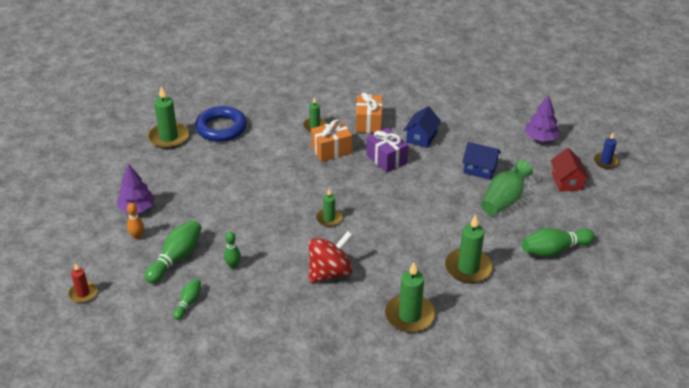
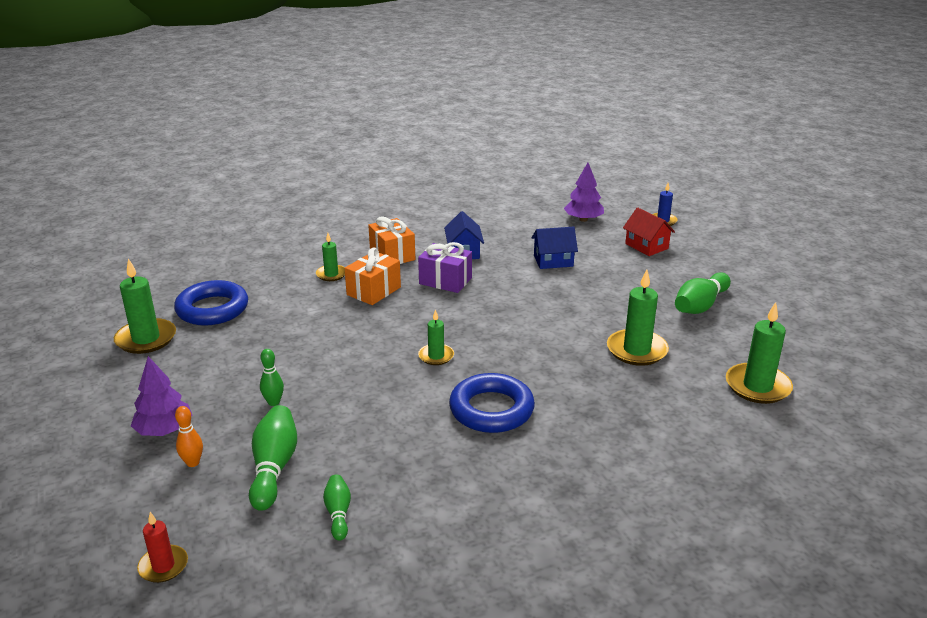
camera: 30 degrees left, 10 degrees down
green bowling pin [224,232,241,269] -> green bowling pin moved to [260,349,284,406]
red spinning top [309,231,353,283] -> blue ring [449,373,535,433]
green candle [385,262,435,332] -> green candle moved to [726,302,793,404]
green vase [481,160,533,216] -> none

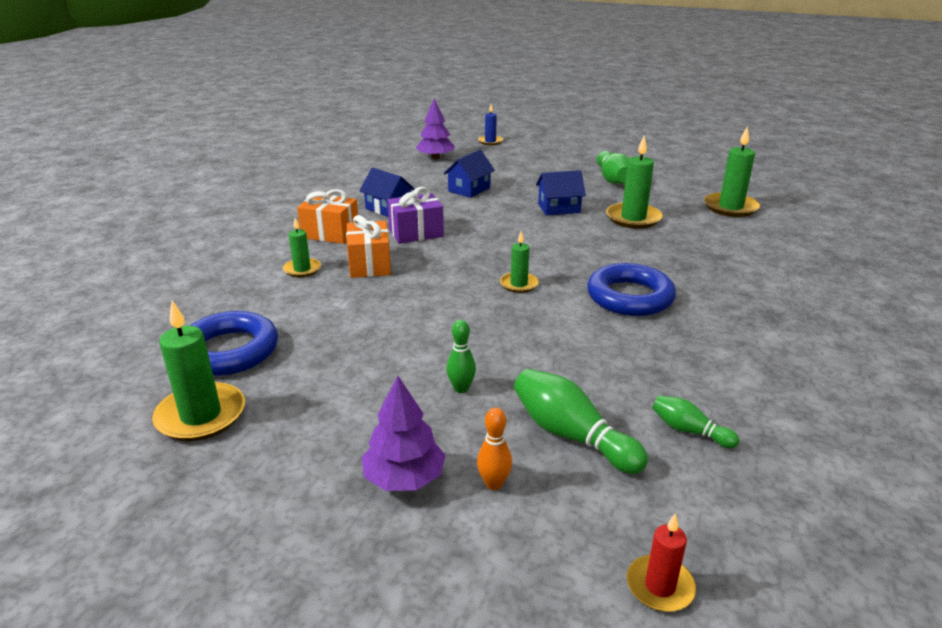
camera: 45 degrees left, 0 degrees up
red house [623,208,675,256] -> none
none -> blue house [536,170,586,215]

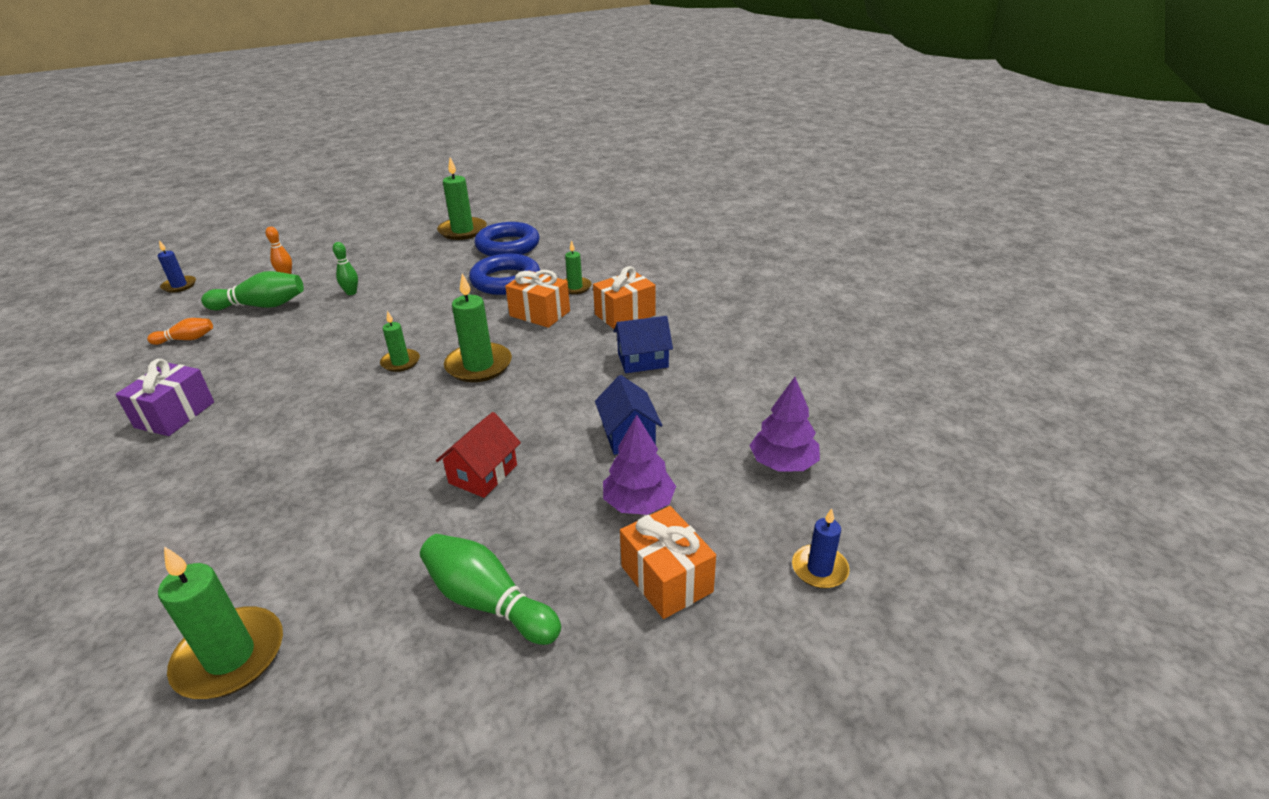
camera: 130 degrees right, 5 degrees up
purple tree [362,375,446,491] -> purple tree moved to [603,415,676,515]
purple gift [387,187,444,244] -> purple gift moved to [115,359,214,436]
blue house [536,170,586,215] -> red house [436,412,521,498]
blue ring [587,263,676,316] -> blue ring moved to [469,254,540,295]
green candle [606,136,663,229] -> green candle moved to [444,273,512,382]
red candle [627,513,696,612] -> blue candle [158,240,196,293]
green bowling pin [652,395,739,448] -> orange bowling pin [147,318,213,345]
none -> orange gift [620,506,716,619]

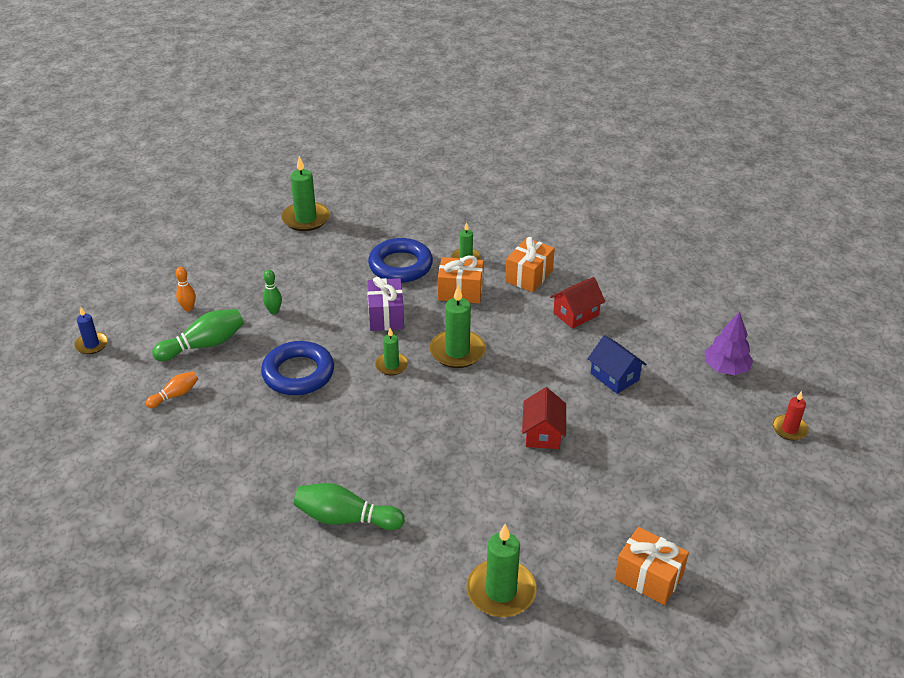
camera: 25 degrees left, 5 degrees up
purple gift [115,359,214,436] -> purple gift moved to [367,277,404,331]
green bowling pin [420,534,561,645] -> green bowling pin moved to [294,483,405,530]
blue ring [474,222,540,256] -> blue ring moved to [261,341,334,395]
purple tree [603,415,676,515] -> none
blue house [613,316,673,373] -> red house [550,277,605,329]
orange gift [620,506,716,619] -> orange gift moved to [615,527,689,605]
blue candle [792,508,849,589] -> red candle [773,391,809,441]

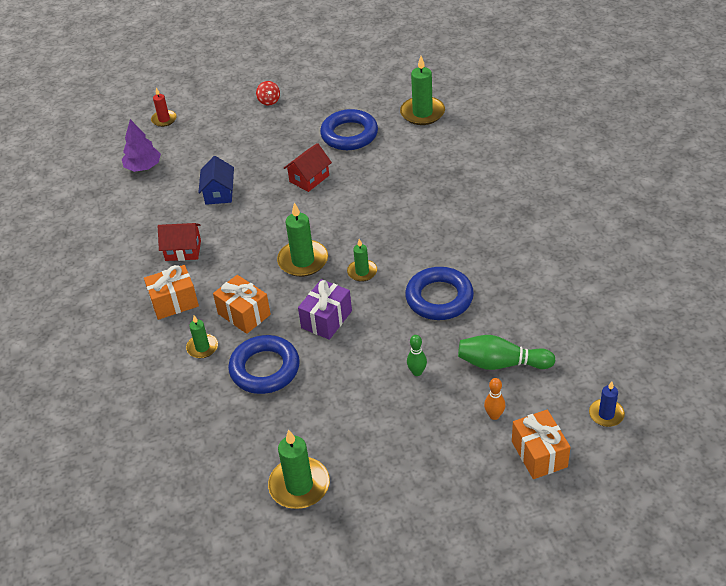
camera: 140 degrees left, 5 degrees up
orange bowling pin [146,371,198,408] -> none
green bowling pin [294,483,405,530] -> none
orange gift [615,527,689,605] -> orange gift moved to [512,410,570,479]
none -> red spinning top [256,81,280,106]
none -> blue ring [320,109,378,150]

